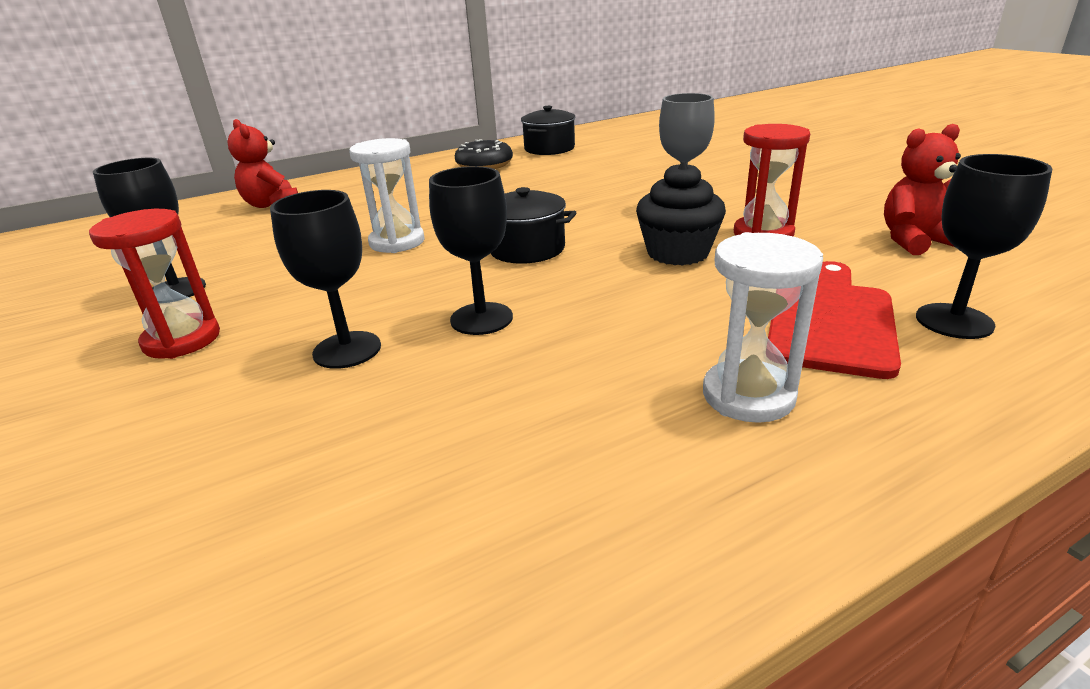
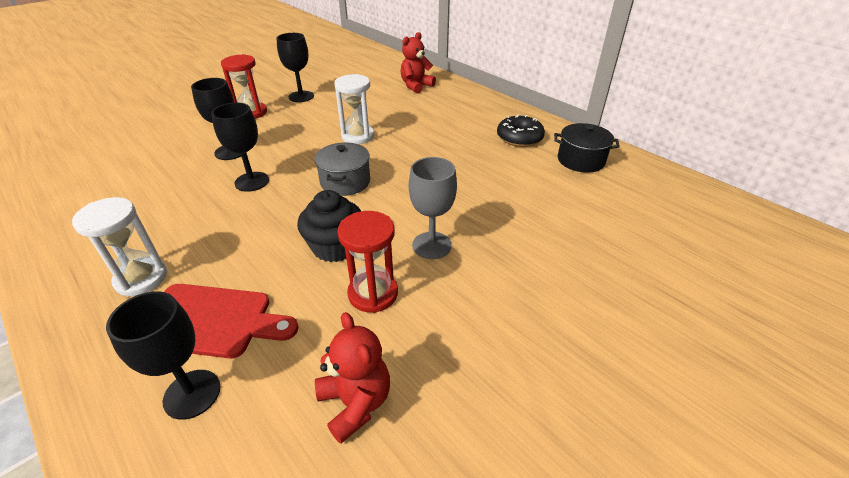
camera: 75 degrees right, 10 degrees up
black pot [490,187,577,264] -> grey pot [314,142,370,196]

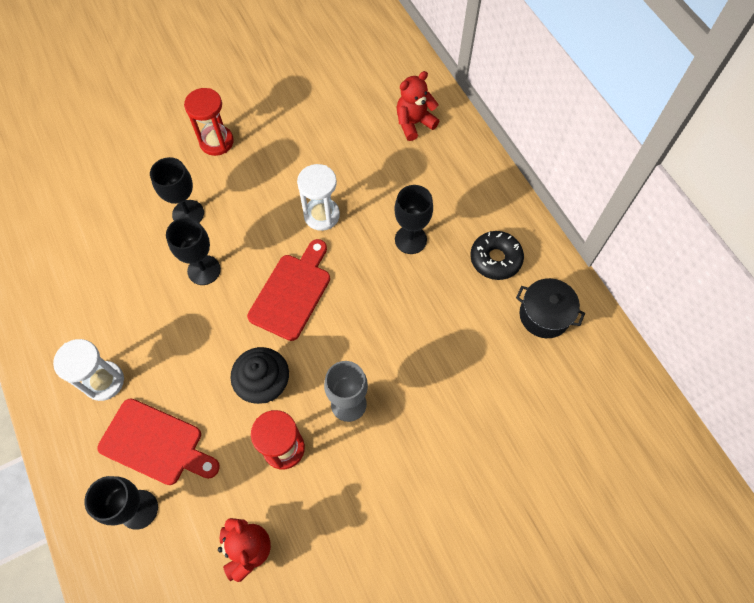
camera: 15 degrees right, 25 degrees up
black goblet [276,33,314,102] -> black goblet moved to [394,185,433,254]
grey pot [314,142,370,196] -> red cutting board [247,239,330,341]

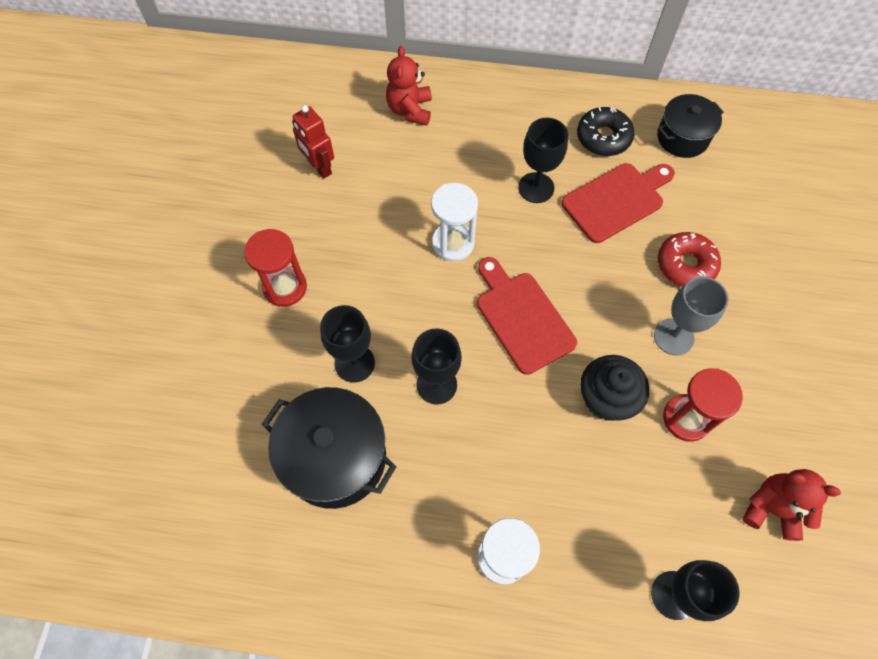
camera: 55 degrees left, 0 degrees up
red cutting board [98,398,220,485] -> red cutting board moved to [561,163,675,243]
none -> black pot [262,387,396,509]
none -> red robot [292,105,334,179]
none -> red donut [658,232,721,287]

